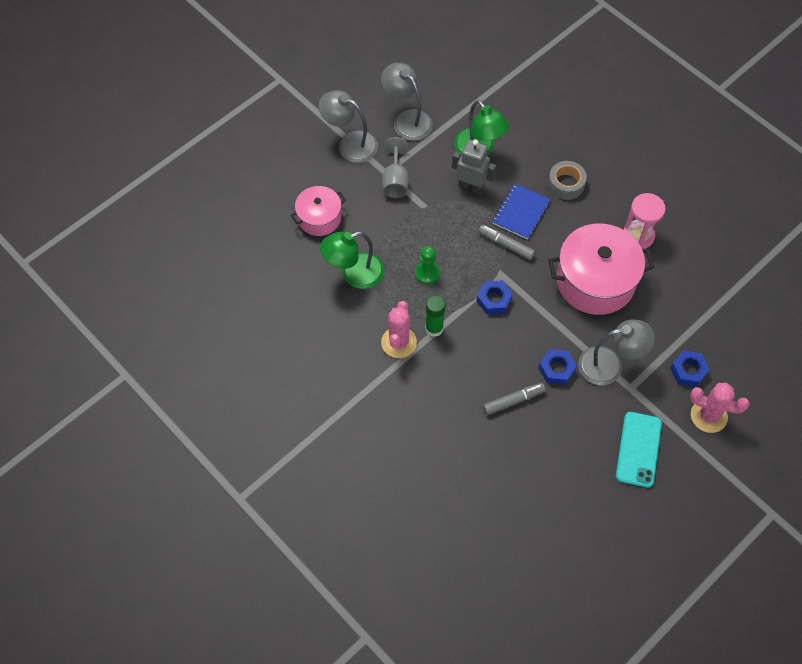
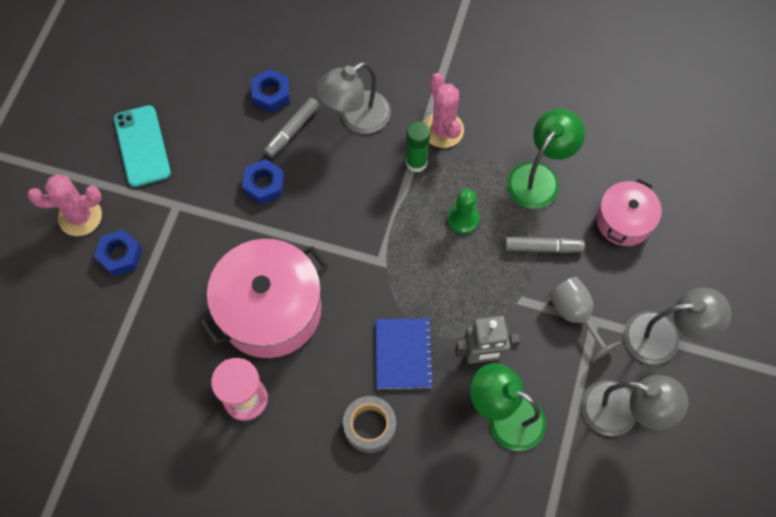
camera: 150 degrees right, 5 degrees up
blue nut [476,280,513,314] -> blue nut moved to [251,69,290,112]
grey marker [478,225,535,260] -> grey marker moved to [505,237,585,253]
grey lamp [578,320,655,385] -> grey lamp moved to [316,62,391,134]

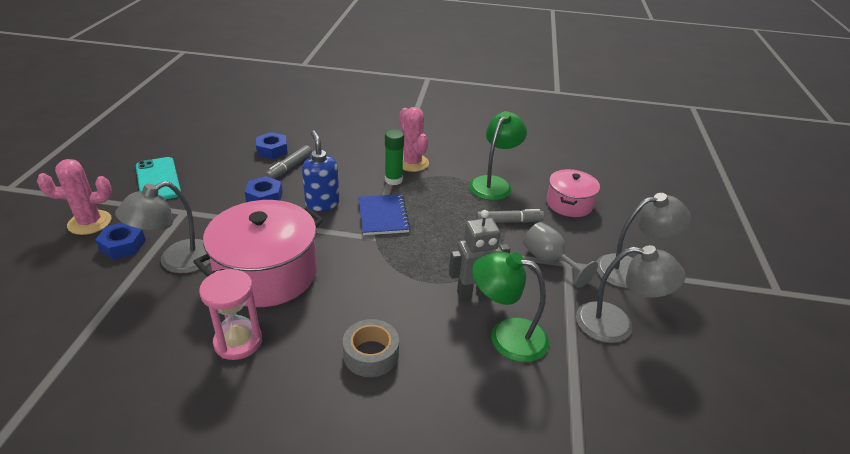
camera: 10 degrees left, 30 degrees down
grey lamp [316,62,391,134] -> grey lamp moved to [115,181,210,274]
blue notebook [375,318,434,389] -> blue notebook moved to [358,194,411,235]
green pawn [447,189,479,234] -> none
none -> blue soap dispenser [302,131,339,211]

